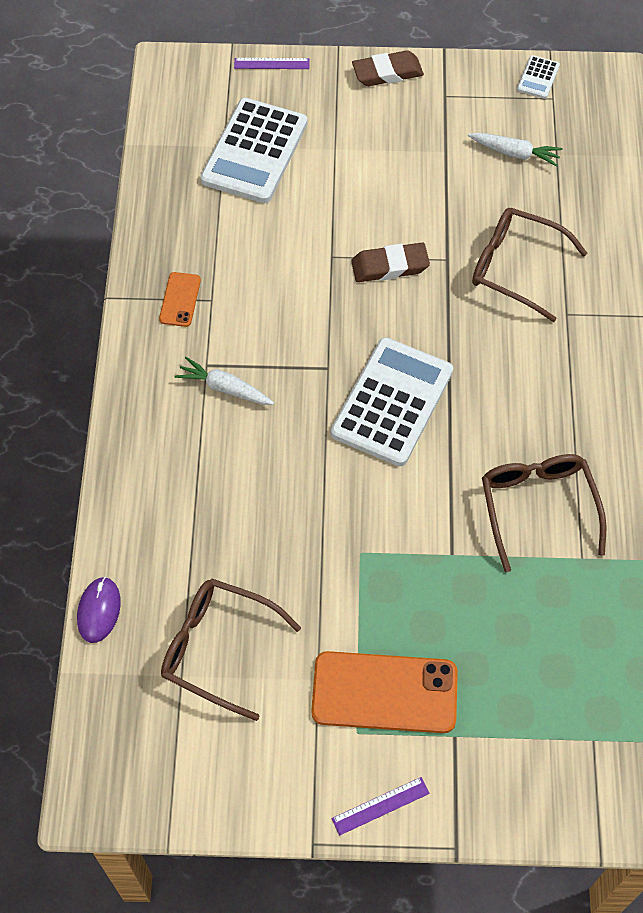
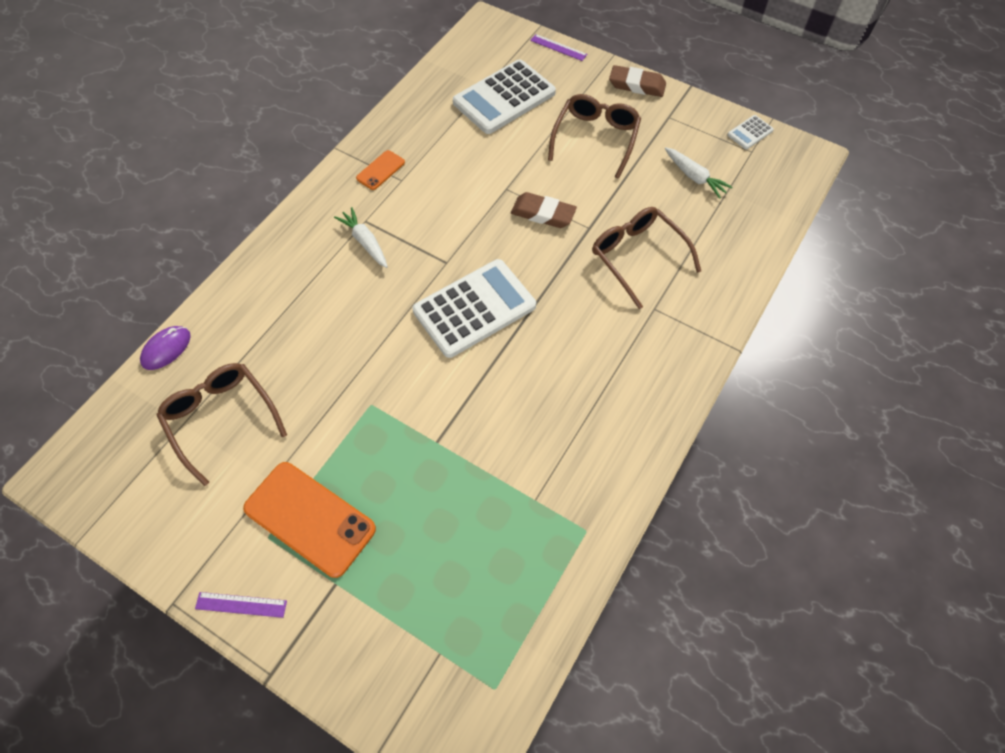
camera: 30 degrees right, 0 degrees up
brown glasses [482,454,606,572] -> brown glasses moved to [548,94,641,179]

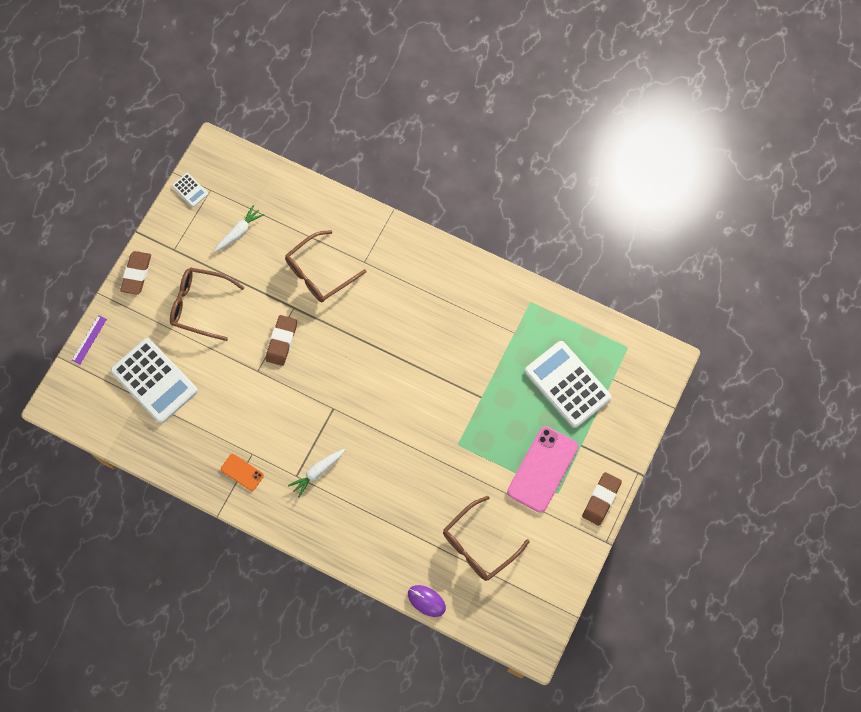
camera: 95 degrees left, 10 degrees up
purple ruler [195,592,287,618] -> brown eraser [582,472,622,526]
orange phone [243,462,376,578] -> pink phone [507,426,578,513]
white calculator [412,259,536,358] -> white calculator moved to [525,341,611,428]

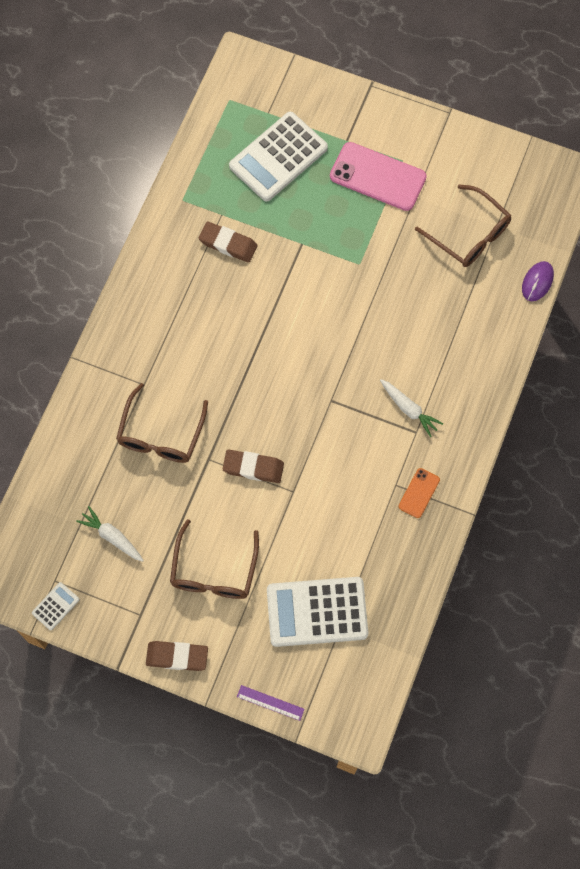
camera: 95 degrees left, 0 degrees up
white calculator [110,338,198,424] -> white calculator turned 135 degrees counterclockwise [267,577,368,647]
brown glasses [285,230,367,302] -> brown glasses turned 60 degrees clockwise [116,383,208,463]
brown eraser [582,472,622,526] -> brown eraser moved to [199,221,258,263]

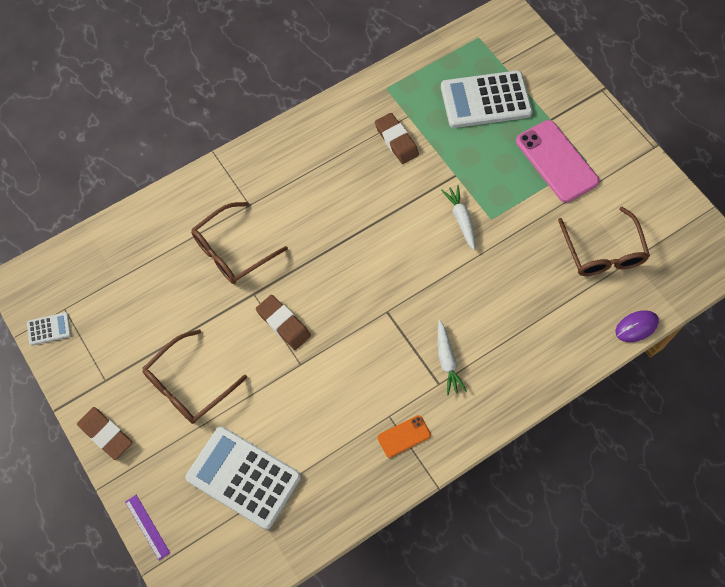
camera: 35 degrees right, 5 degrees down
white carrot [76,506,144,562] -> white carrot moved to [441,185,475,250]

